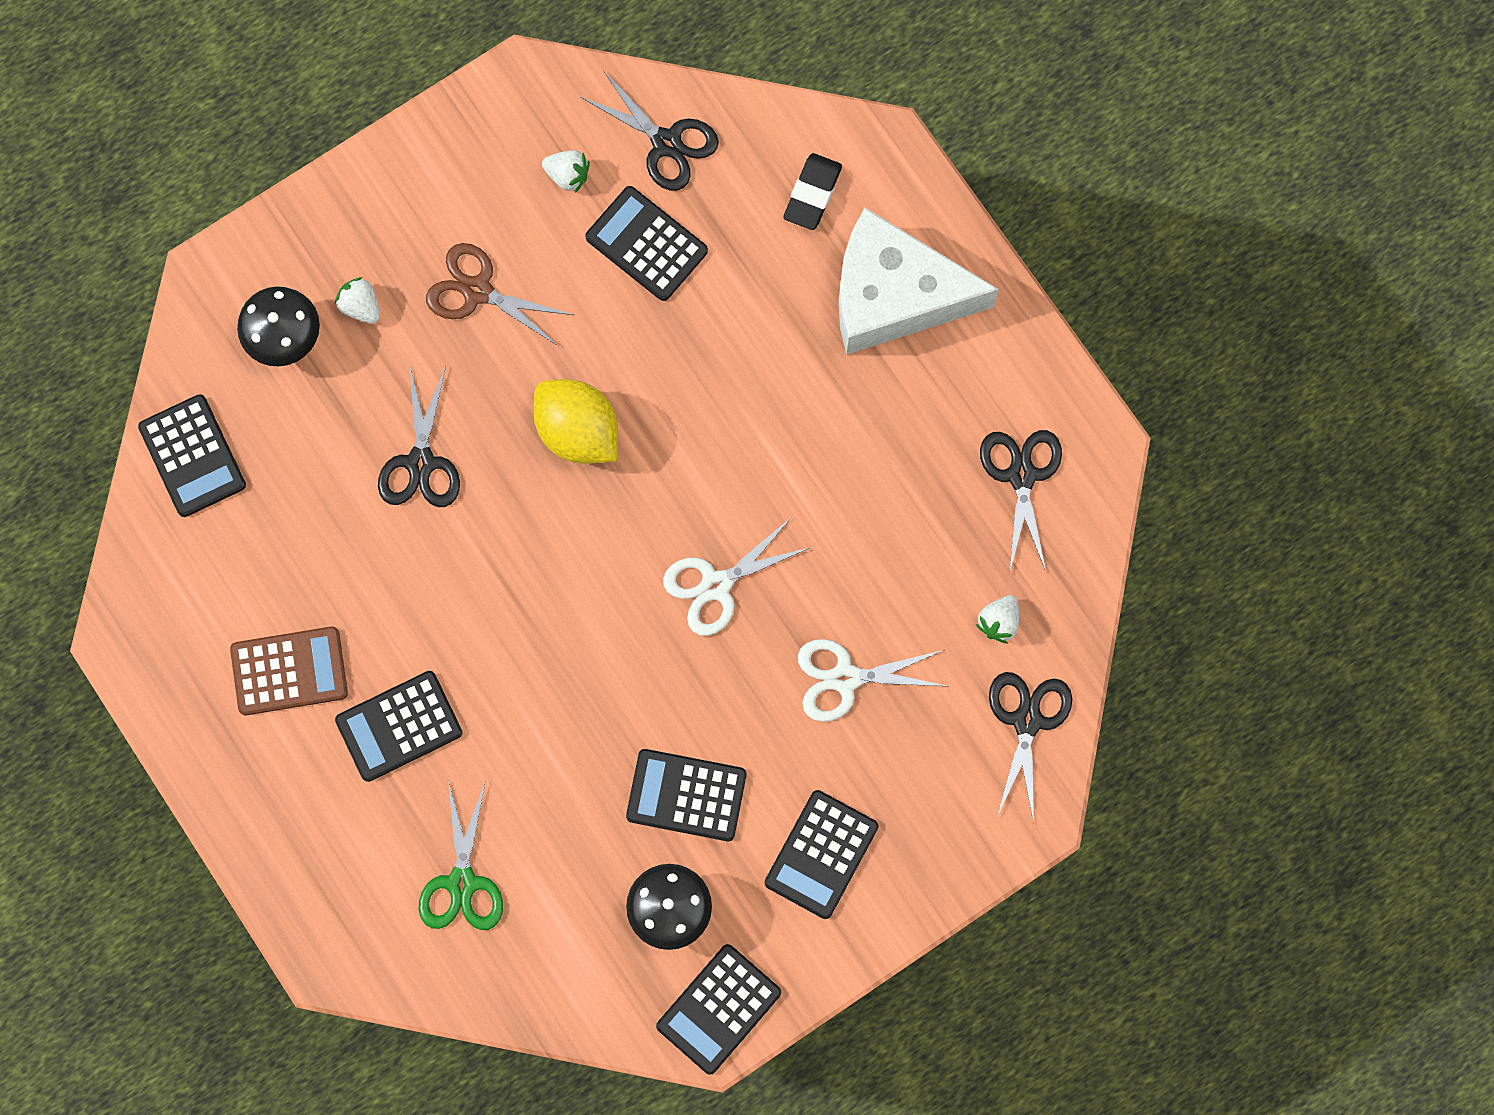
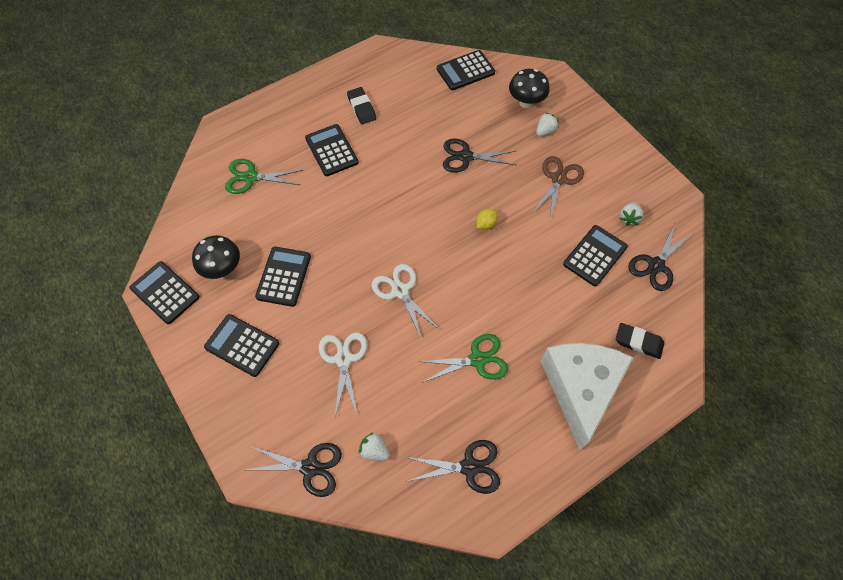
camera: 90 degrees right, 15 degrees down
brown calculator [230,626,348,715] -> black eraser [347,87,376,124]
yellow lemon [533,379,618,464] -> yellow lemon [476,208,498,230], size x0.48
none -> green scissors [417,334,508,383]

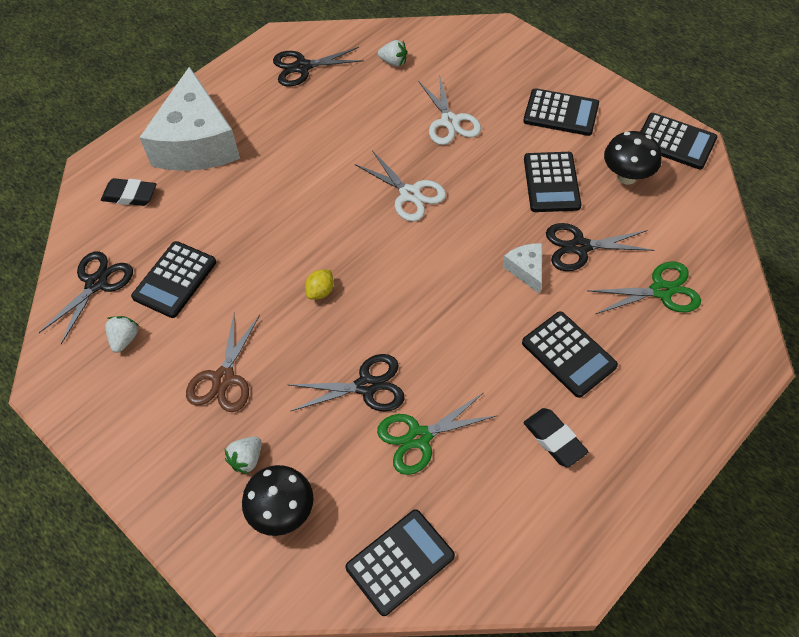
camera: 170 degrees right, 5 degrees down
black scissors [247,443,342,497] -> black scissors moved to [546,223,654,271]
green scissors [417,334,508,383] -> green scissors moved to [377,393,498,475]
none -> white cheese [503,243,542,294]

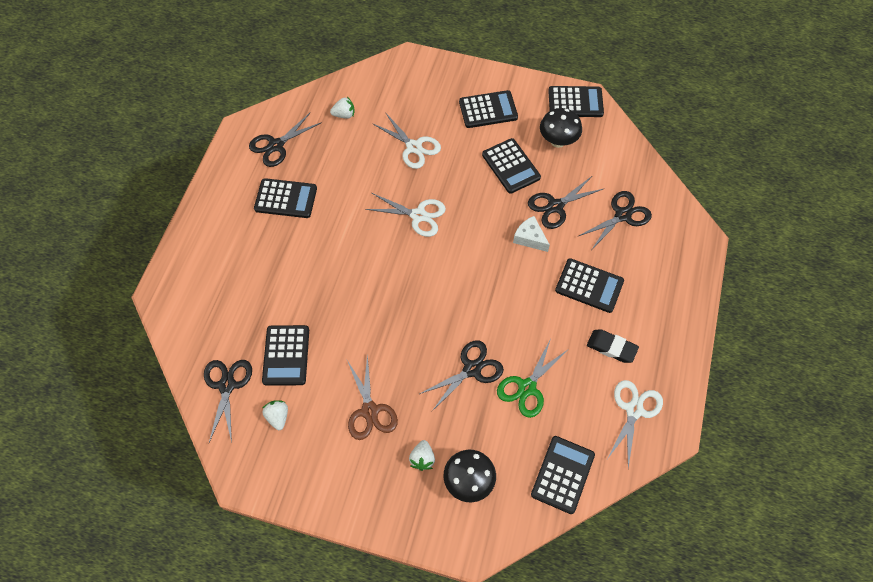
camera: 30 degrees left, 5 degrees up
black eraser [101,178,156,206] -> none
white cheese [139,66,240,171] -> none
yellow lemon [305,270,334,300] -> none
green scissors [587,261,701,314] -> black scissors [577,191,652,249]
none -> black calculator [254,178,317,218]
none -> white scissors [606,380,663,468]

